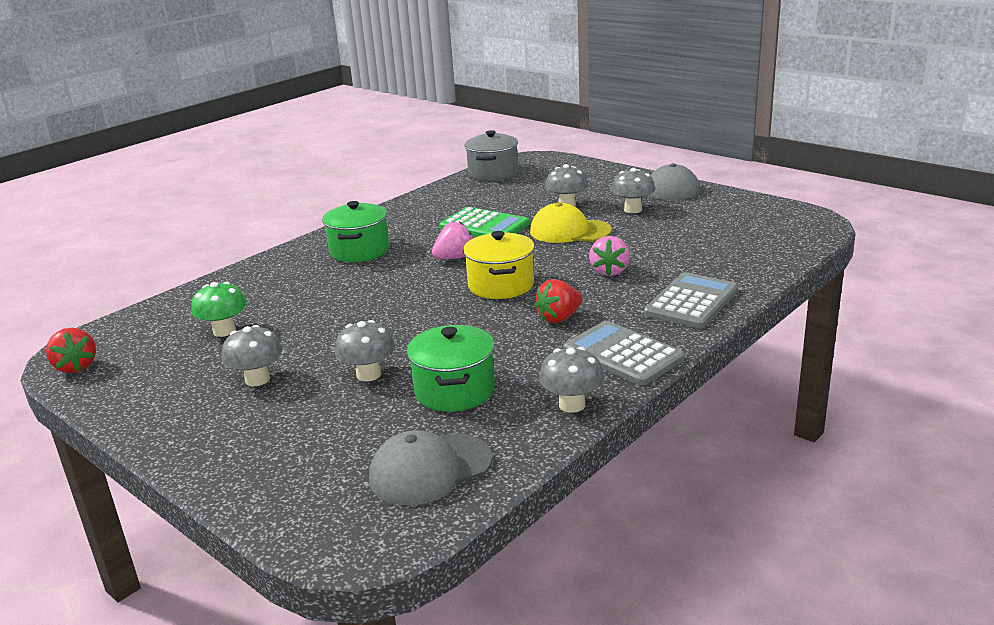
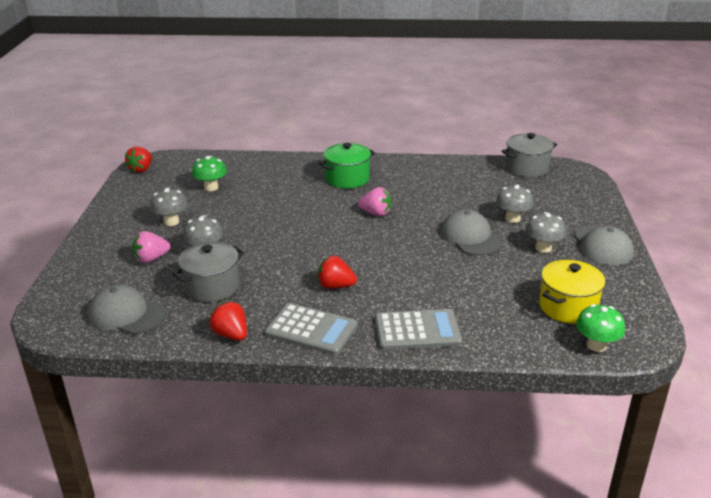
camera: 50 degrees right, 5 degrees up
green pot [407,325,495,412] -> grey pot [172,242,245,302]
green calculator [440,207,529,237] -> none
yellow pot [463,231,535,299] -> yellow pot moved to [539,260,606,324]
yellow cap [530,202,612,243] -> grey cap [441,209,501,256]
grey mushroom [539,347,604,413] -> red strawberry [210,302,247,341]
grey calculator [563,321,685,386] -> grey calculator turned 105 degrees clockwise [265,303,358,355]
pink strawberry [589,236,630,276] -> pink strawberry moved to [132,231,171,263]
none -> green mushroom [576,304,625,352]

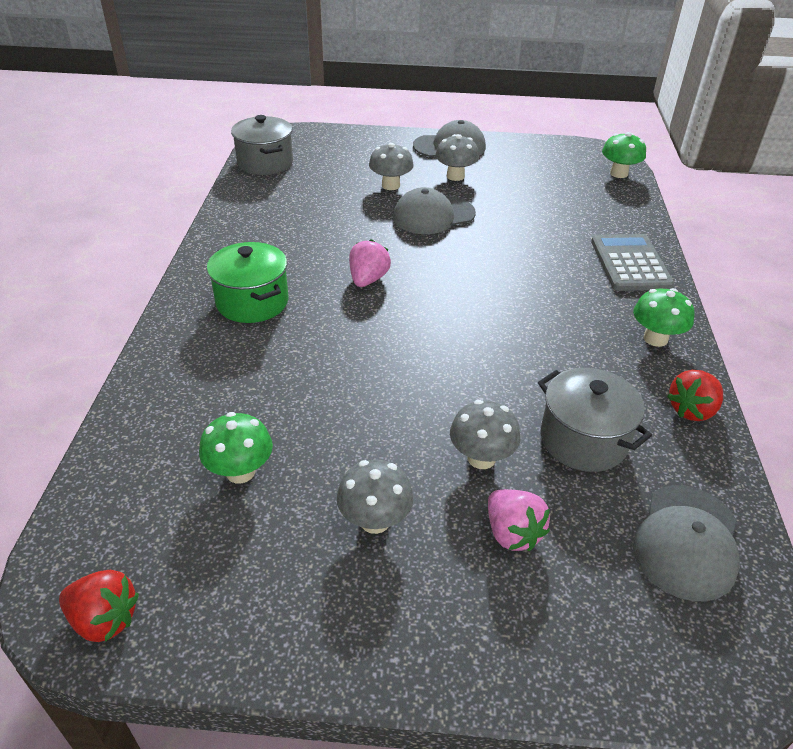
camera: 90 degrees left, 10 degrees up
grey calculator [265,303,358,355] -> green mushroom [633,288,694,347]
red strawberry [318,256,357,289] -> none
yellow pot [539,260,606,324] -> none

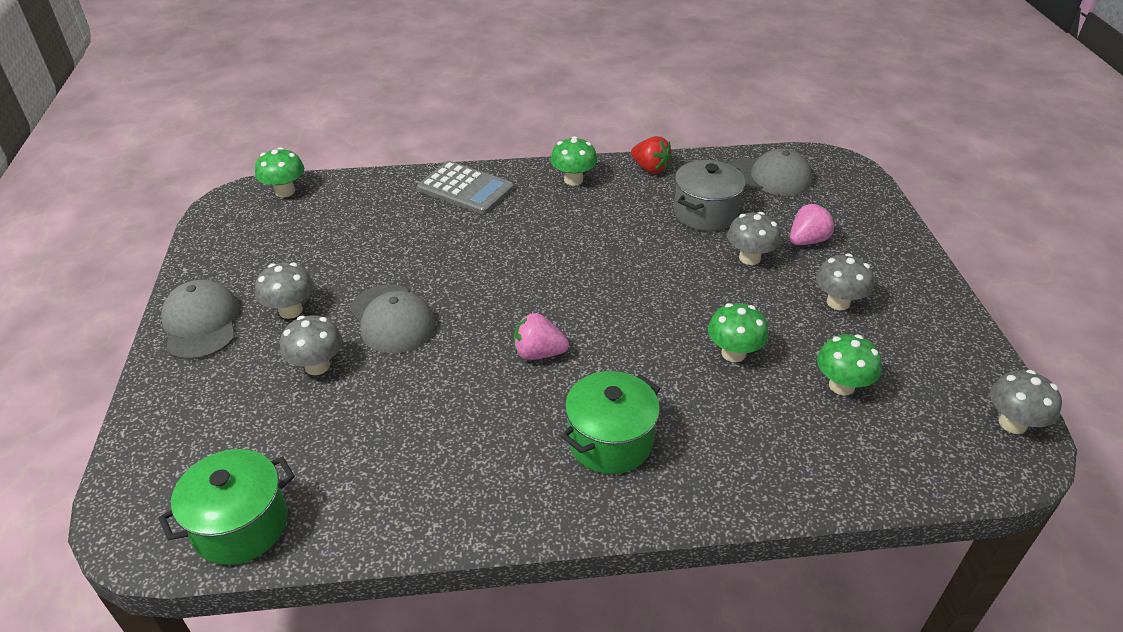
camera: 100 degrees left, 0 degrees up
red strawberry [59,570,139,642] -> grey mushroom [990,370,1062,434]
grey pot [231,115,293,175] -> green pot [158,449,295,565]
grey calculator [591,234,674,291] -> grey calculator turned 135 degrees counterclockwise [417,161,514,214]
none -> green mushroom [708,303,768,362]

